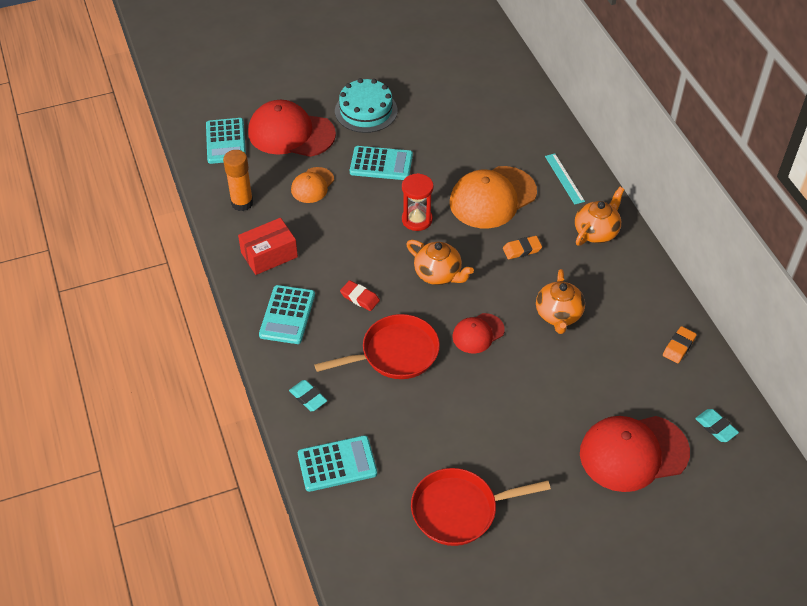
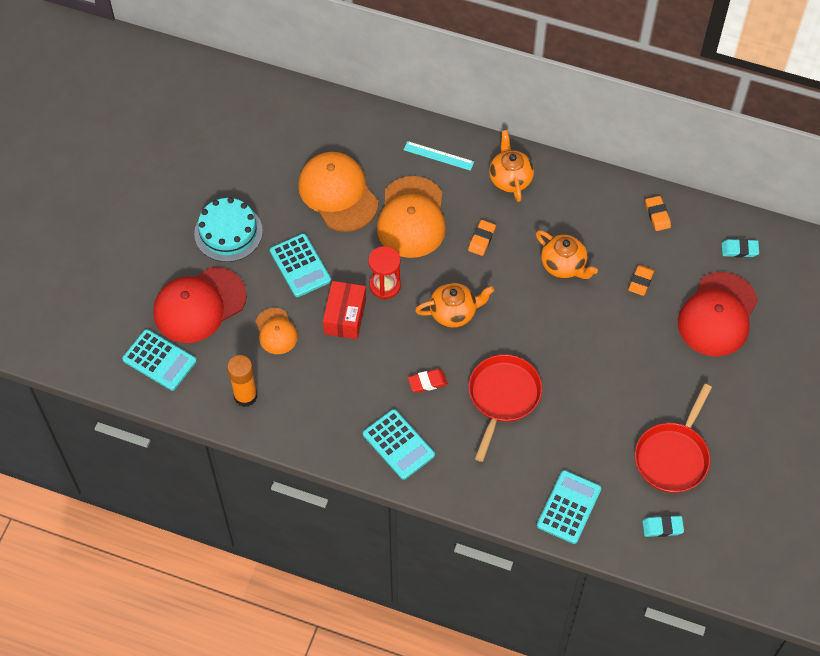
camera: 50 degrees left, 10 degrees up
red box [238,218,298,275] -> red box moved to [323,281,366,339]
turquoise eraser [289,380,327,411] -> turquoise eraser moved to [642,515,684,537]
turquoise calculator [350,146,413,180] -> turquoise calculator turned 105 degrees clockwise [270,234,331,297]
red cap [453,313,505,353] -> none
none -> orange cap [298,152,378,232]
none -> orange eraser [628,265,654,296]

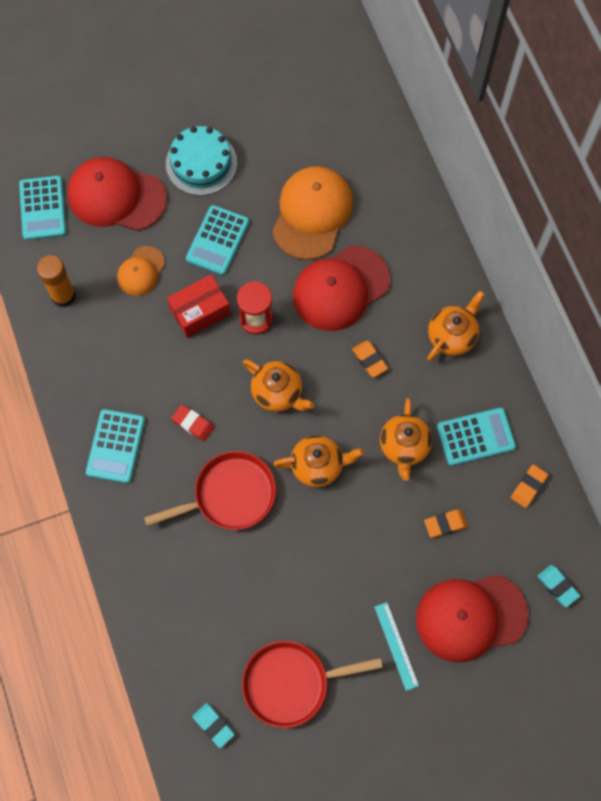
camera: 50 degrees right, 10 degrees up
orange cap [377,176,446,258] -> red cap [293,246,390,331]
turquoise ruler [404,141,474,171] -> turquoise ruler moved to [374,602,419,691]
orange eraser [468,220,496,256] -> orange eraser turned 75 degrees clockwise [352,340,388,377]
turquoise calculator [537,470,601,544] -> turquoise calculator moved to [437,407,516,466]
none -> orange teapot [273,435,364,487]

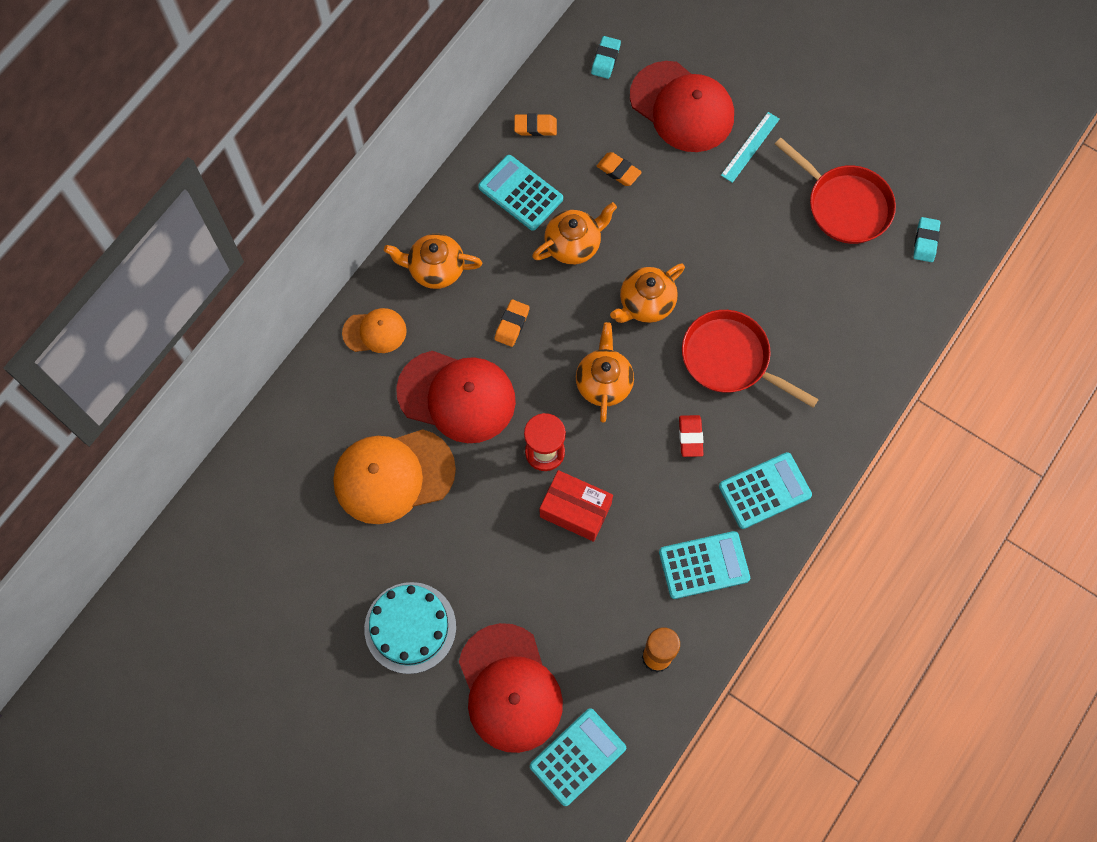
camera: 125 degrees left, 0 degrees up
orange cap [117,246,165,296] -> orange cap moved to [342,308,407,353]
turquoise calculator [186,205,249,275] -> turquoise calculator moved to [659,531,750,599]
orange teapot [273,435,364,487] -> orange teapot turned 90 degrees counterclockwise [610,263,685,323]

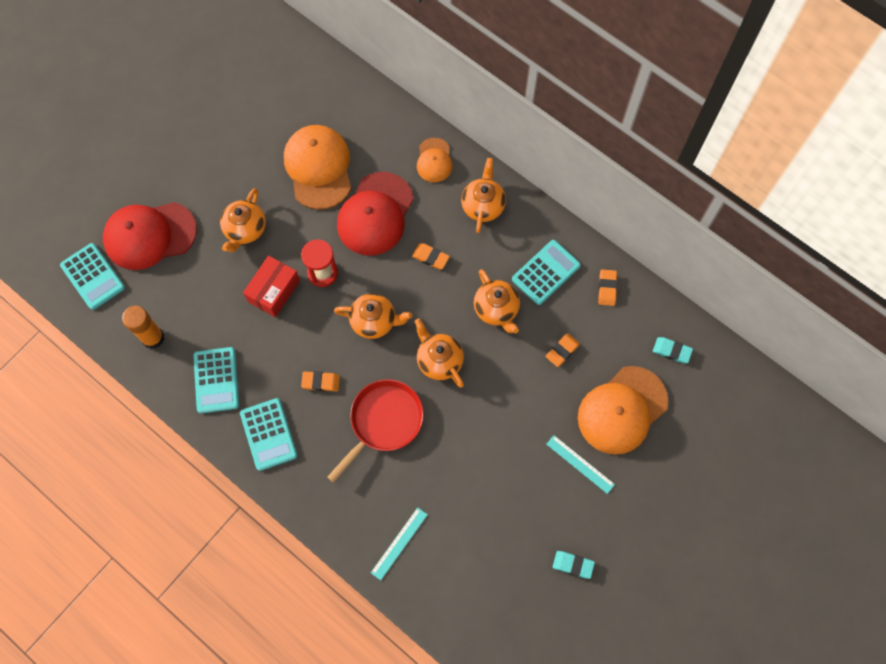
camera: 95 degrees right, 0 degrees up
turquoise cake [364,582,456,674] -> none
red cap [630,61,734,152] -> orange cap [578,366,668,455]
red eraser [679,415,704,457] -> orange eraser [301,371,340,391]
red pan [775,138,896,244] -> none
turquoise eraser [913,217,940,262] -> turquoise eraser moved to [553,551,595,579]
none -> orange teapot [220,188,266,252]
none -> turquoise ruler [371,507,428,580]

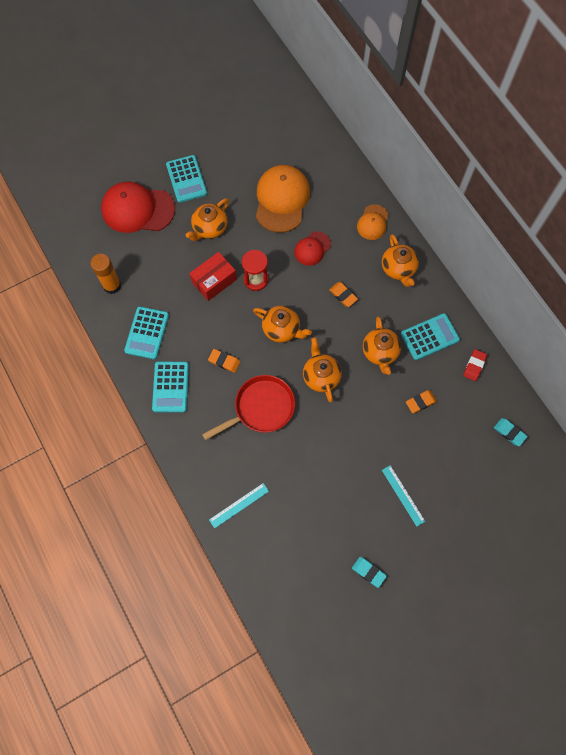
camera: 20 degrees right, 0 degrees up
turquoise calculator [60,243,125,310] -> turquoise calculator moved to [166,155,207,203]
red cap [337,172,414,255] -> red cap [294,231,331,266], size x0.54
orange teapot [461,158,506,233] -> orange teapot turned 135 degrees clockwise [382,234,419,287]
orange cap [578,366,668,455] -> none
orange eraser [598,269,617,306] -> red eraser [463,349,487,381]

